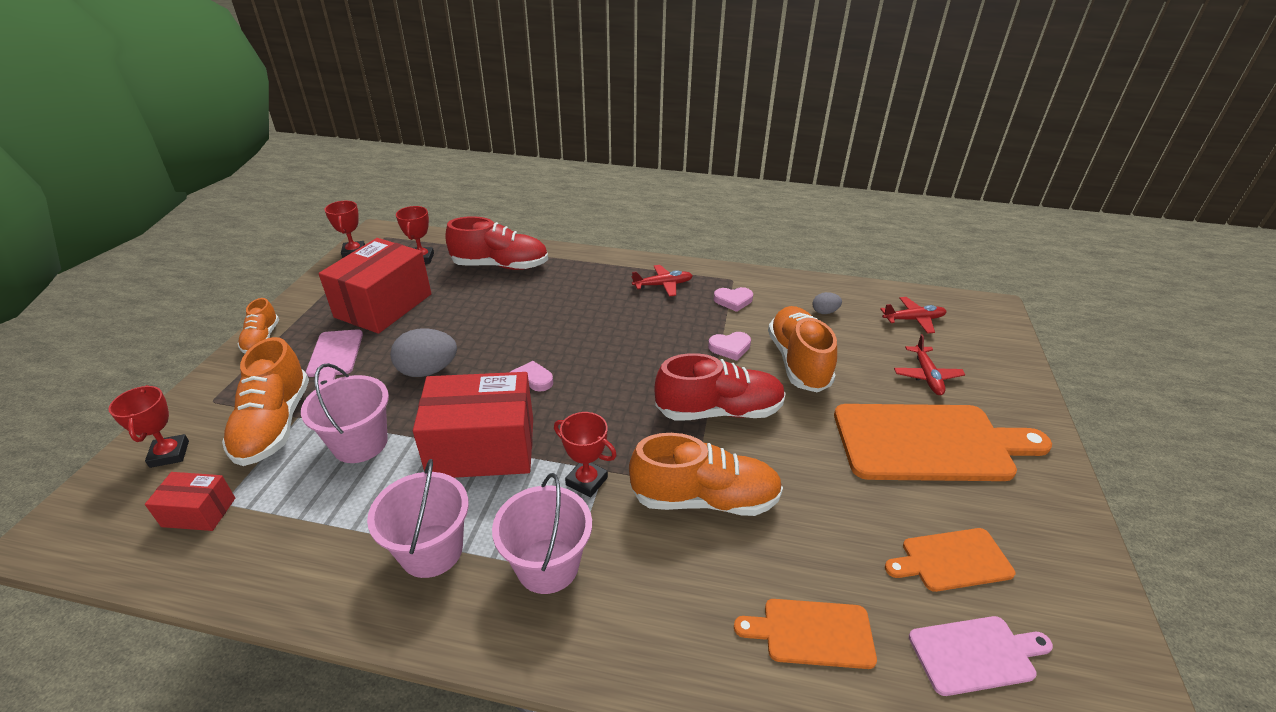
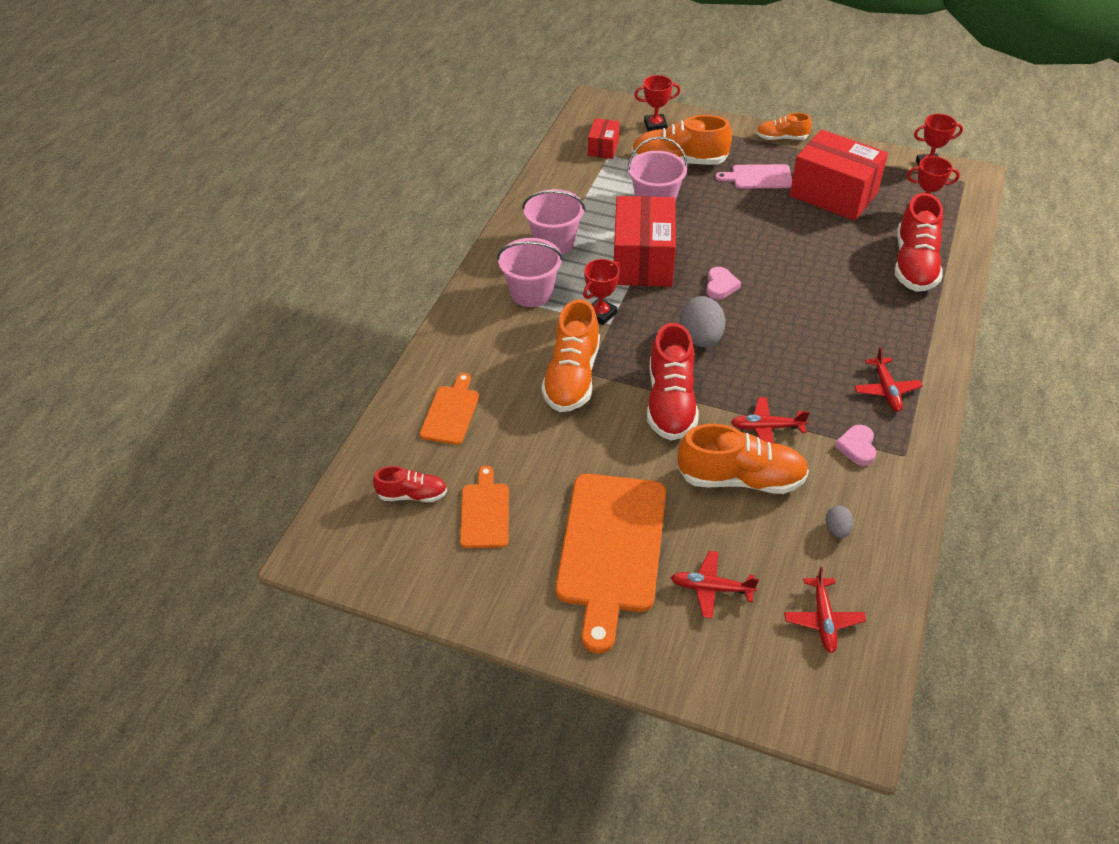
camera: 100 degrees right, 10 degrees up
grey egg [390,328,457,377] -> grey egg moved to [680,296,725,347]
pink heart [708,332,751,361] -> red plane [731,397,810,443]
pink cutting board [909,616,1053,696] -> red shoe [373,466,447,502]

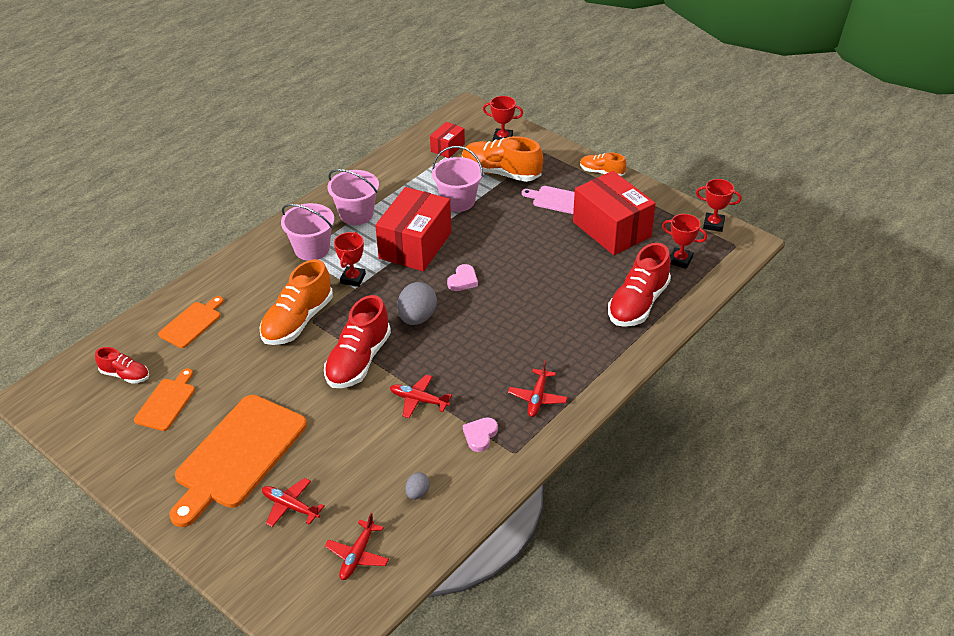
camera: 20 degrees right, 5 degrees down
red trophy [583,259,620,325] -> red trophy turned 45 degrees counterclockwise [334,232,366,287]
orange shoe [678,424,809,494] -> none

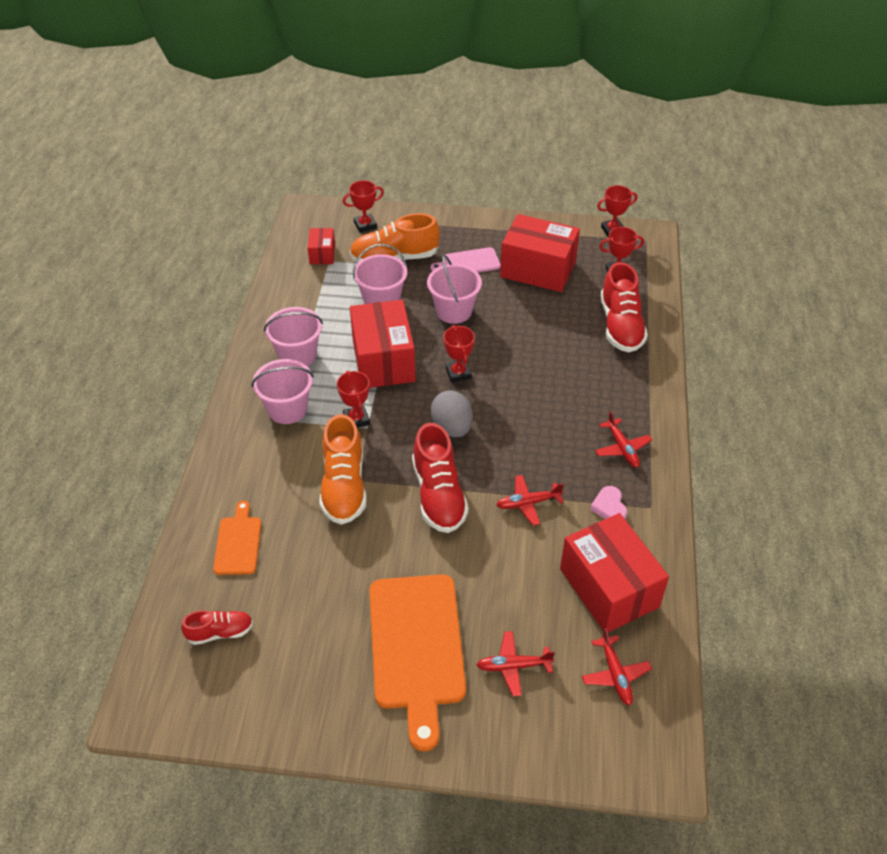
camera: 35 degrees left, 5 degrees up
orange cutting board [134,368,195,431] -> none
grey egg [405,472,430,499] -> red box [560,513,669,632]
pink heart [447,264,478,291] -> red trophy [443,325,475,383]
orange shoe [580,152,626,176] -> none
none -> pink bucket [427,255,482,324]

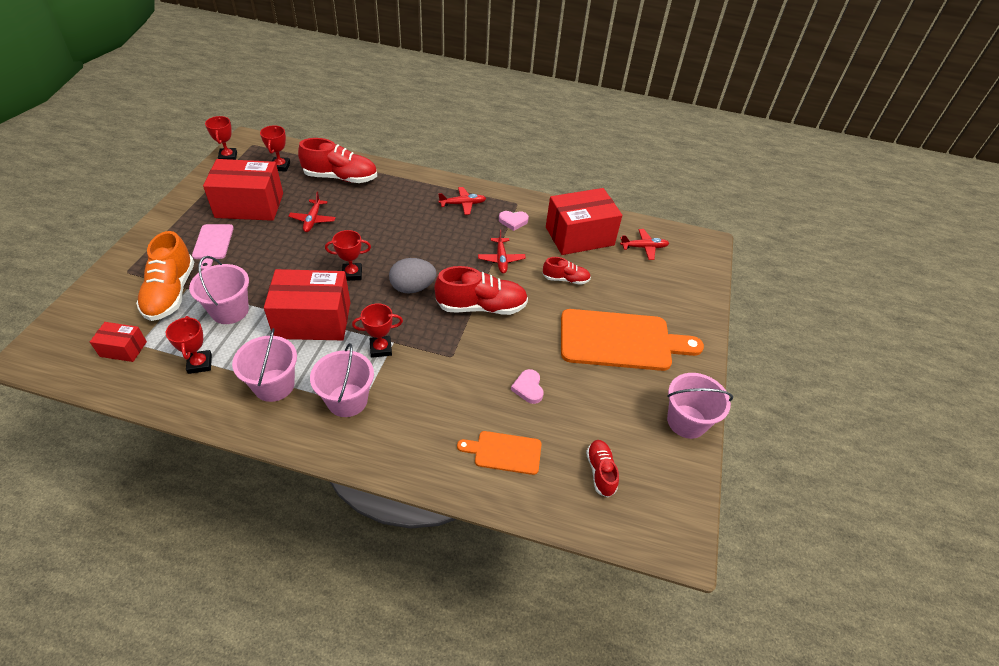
camera: 85 degrees left, 0 degrees up
orange shoe [319,414,366,525] -> none
red trophy [343,180,384,233] -> red trophy moved to [166,316,212,374]
pink bucket [427,255,482,324] -> pink bucket moved to [667,373,733,439]
red plane [477,631,555,696] -> red plane moved to [288,192,336,232]
red box [500,214,580,292] -> red box turned 60 degrees clockwise [203,159,283,221]
none -> pink heart [511,369,544,404]
none -> red shoe [543,257,591,285]

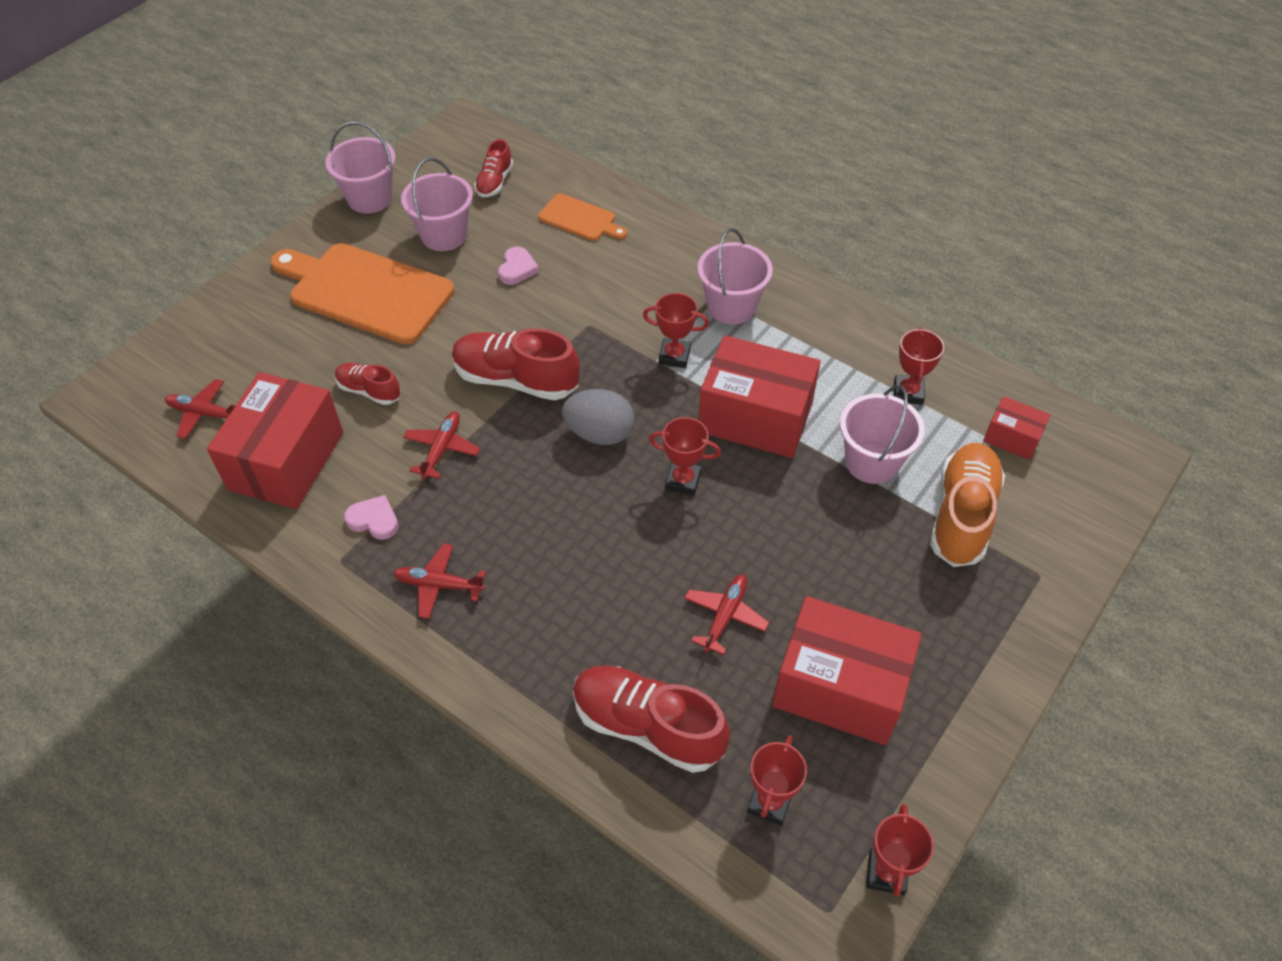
camera: 155 degrees left, 5 degrees up
pink cutting board [192,224,234,270] -> none
pink bucket [232,328,297,402] -> pink bucket moved to [401,158,473,251]
red box [546,188,622,255] -> red box turned 75 degrees counterclockwise [207,372,343,509]

